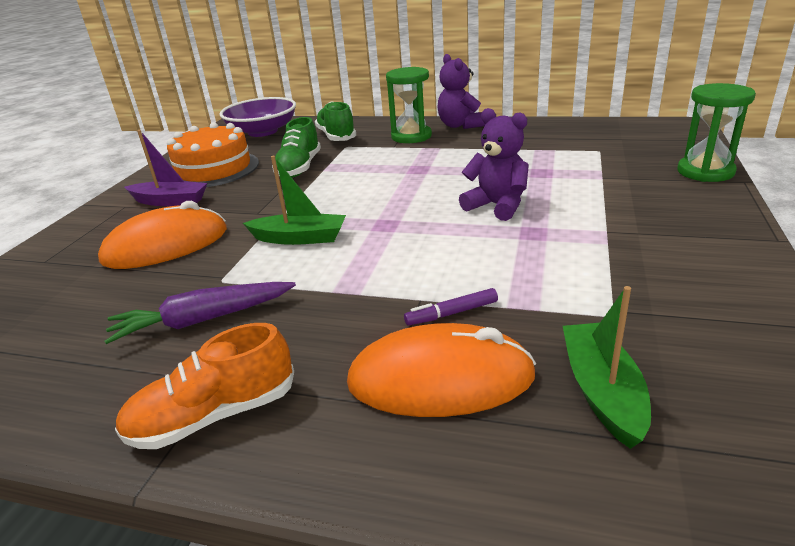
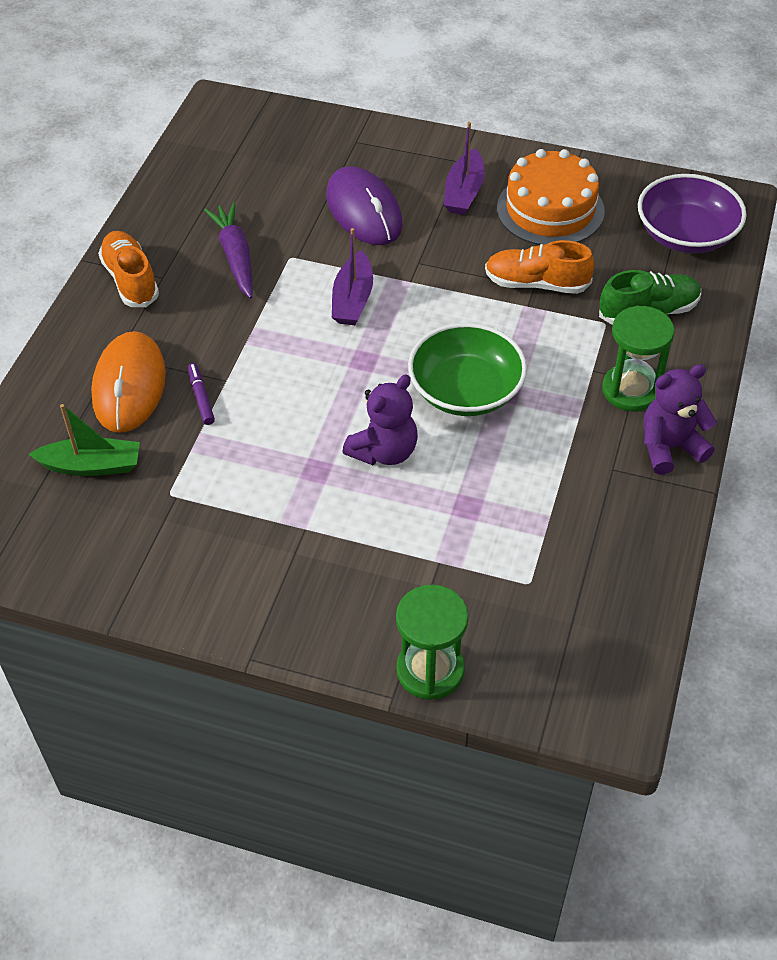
camera: 90 degrees right, 20 degrees up
orange mouse [98,201,227,269] -> purple mouse [326,166,403,245]
green boat [243,156,346,245] -> purple boat [332,228,373,325]
green shoe [272,117,321,178] -> orange shoe [485,240,594,294]
none -> green bowl [408,323,527,416]

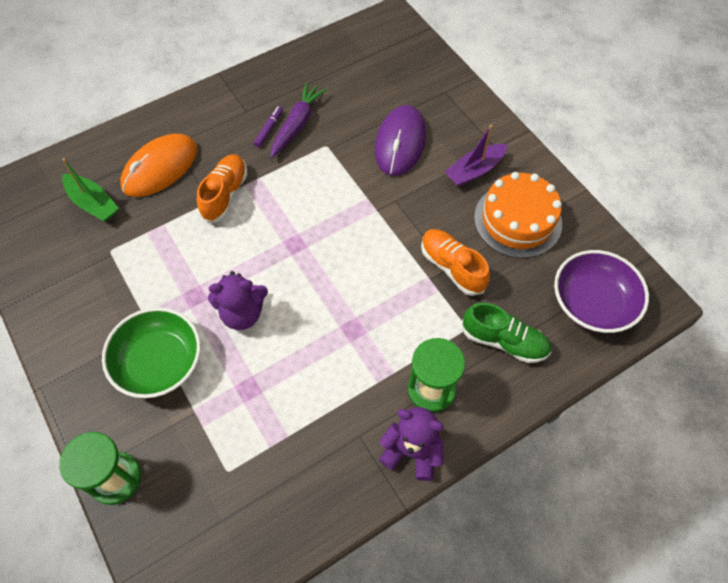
camera: 40 degrees right, 10 degrees up
orange shoe [98,231,159,307] -> orange shoe moved to [197,154,248,223]
purple marker [188,363,215,425] -> purple marker moved to [254,106,283,147]
purple boat [332,228,373,325] -> none
green bowl [408,323,527,416] -> green bowl moved to [102,307,201,398]

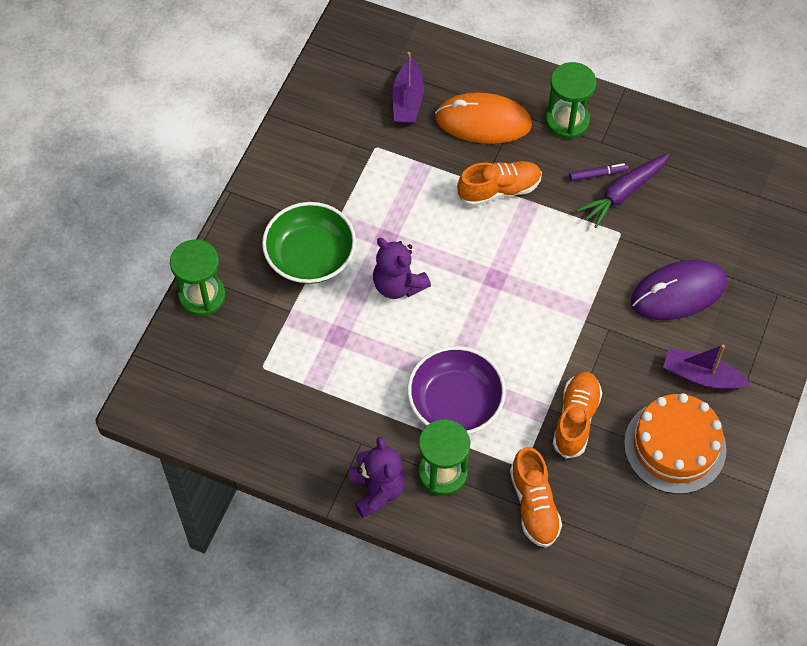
camera: 55 degrees right, 0 degrees up
green boat [62,158,119,222] -> purple boat [392,52,424,124]
purple carrot [270,82,327,158] -> purple carrot turned 150 degrees clockwise [577,153,670,228]
green shoe [462,303,551,363] -> orange shoe [510,447,562,547]
purple bowl [554,250,649,333] -> purple bowl moved to [407,346,506,434]
none -> green hourglass [546,62,596,139]

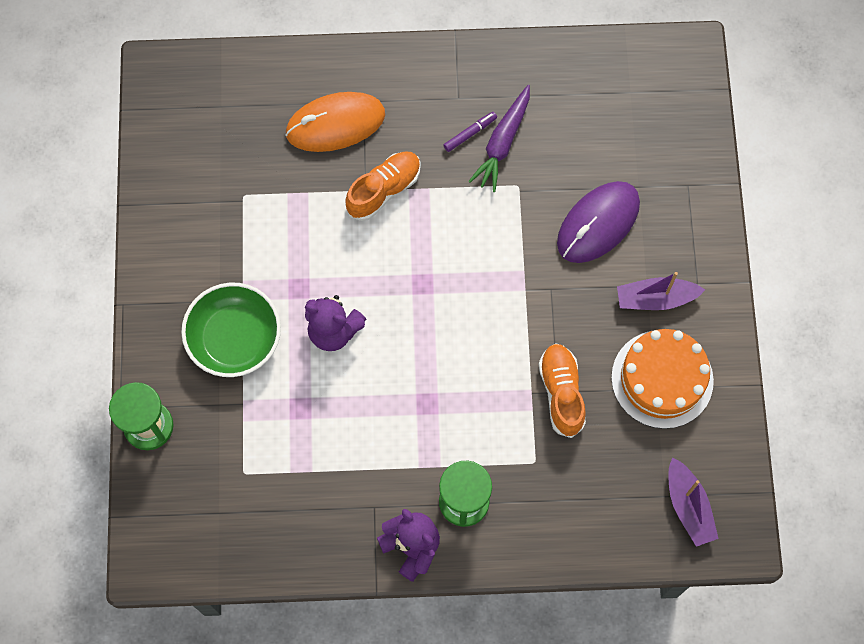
camera: 25 degrees left, 10 degrees up
purple boat [392,52,424,124] -> purple boat moved to [668,457,719,547]
purple bowl [407,346,506,434] -> none
orange shoe [510,447,562,547] -> none
green hourglass [546,62,596,139] -> none

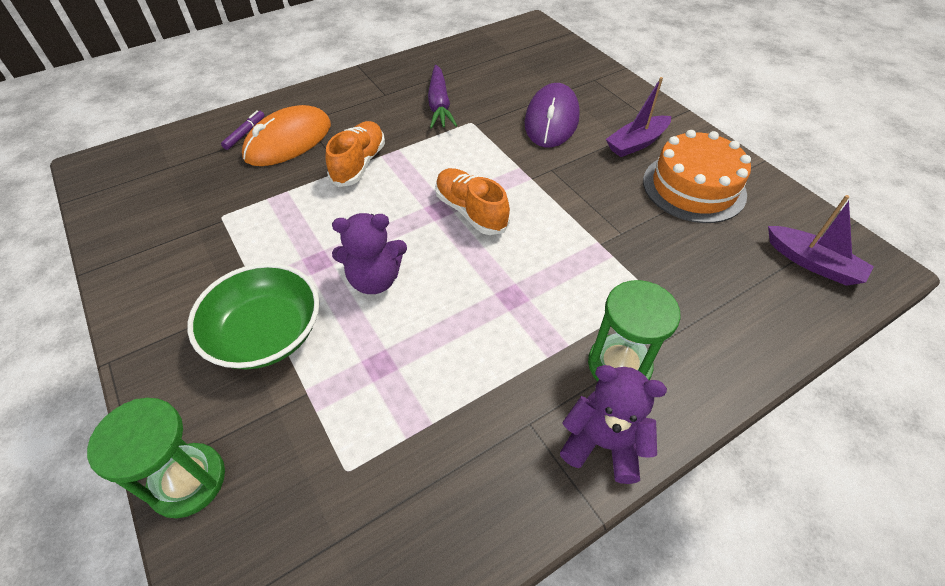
camera: 30 degrees left, 20 degrees down
purple marker [444,112,497,152] -> purple marker moved to [221,110,265,150]
orange shoe [539,344,586,438] -> orange shoe moved to [435,168,510,235]

